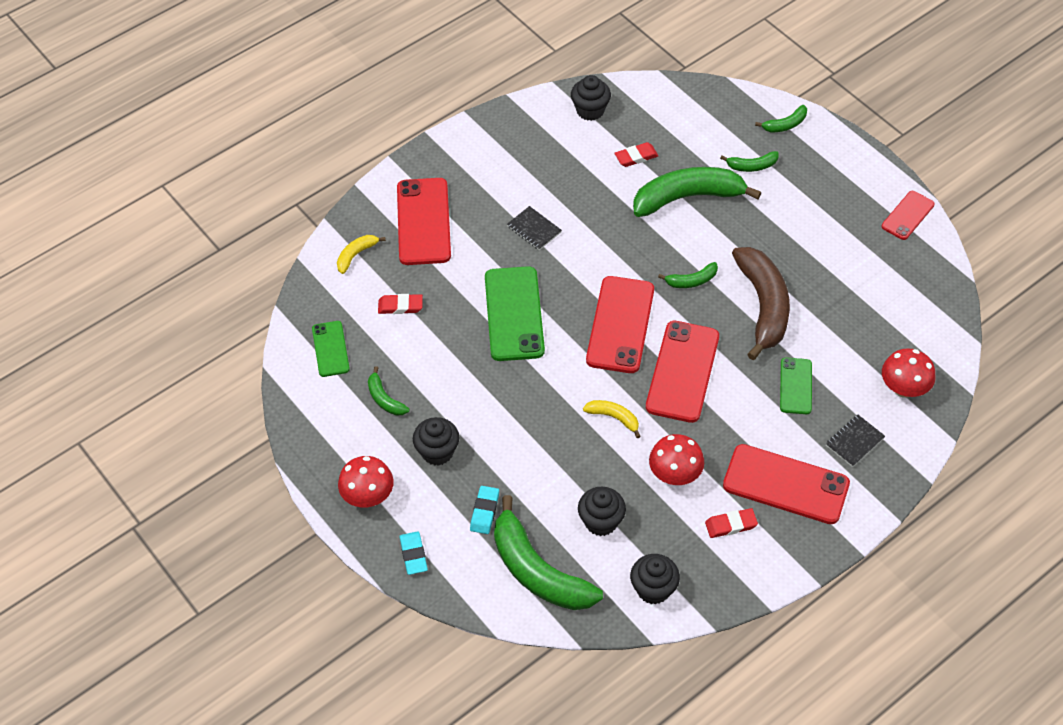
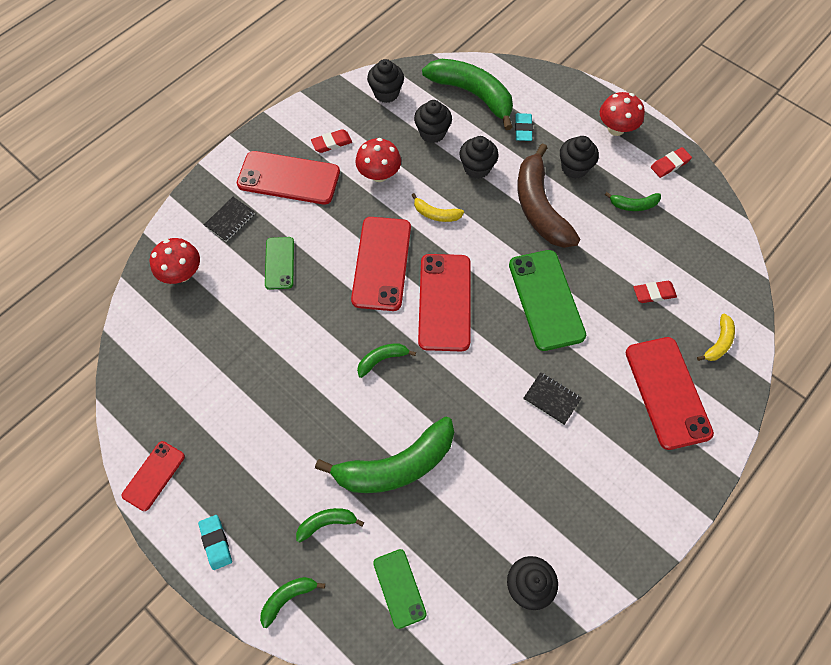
camera: 170 degrees right, 10 degrees up
green phone [312,321,350,377] -> green phone moved to [373,549,427,629]
green banana [368,366,409,416] -> green banana turned 135 degrees clockwise [605,192,661,211]
turquoise eraser [399,531,428,575] -> turquoise eraser moved to [198,515,232,570]
red eraser [614,142,658,167] -> red eraser moved to [651,147,692,178]
brown banana [732,247,790,360] -> brown banana moved to [518,143,580,248]
none -> black cupcake [459,136,499,179]

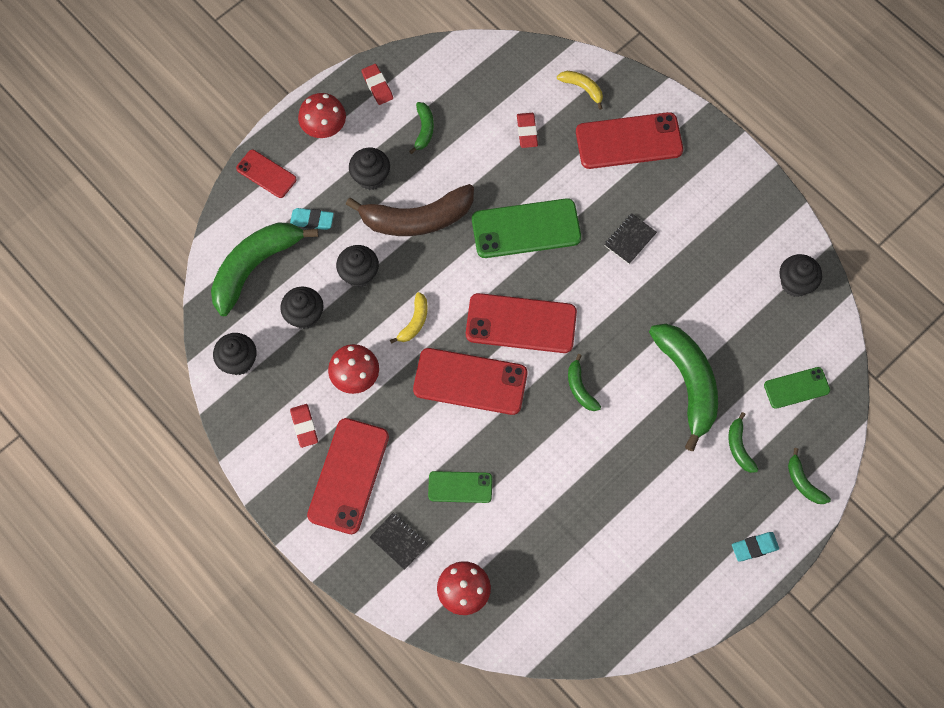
camera: 85 degrees left, 5 degrees up
red phone [122,441,185,511] -> red phone moved to [236,150,297,198]

